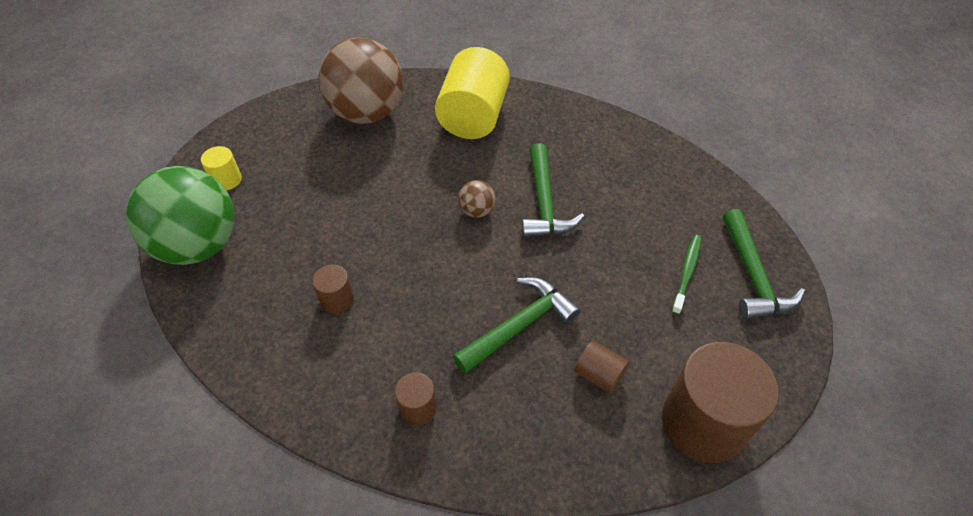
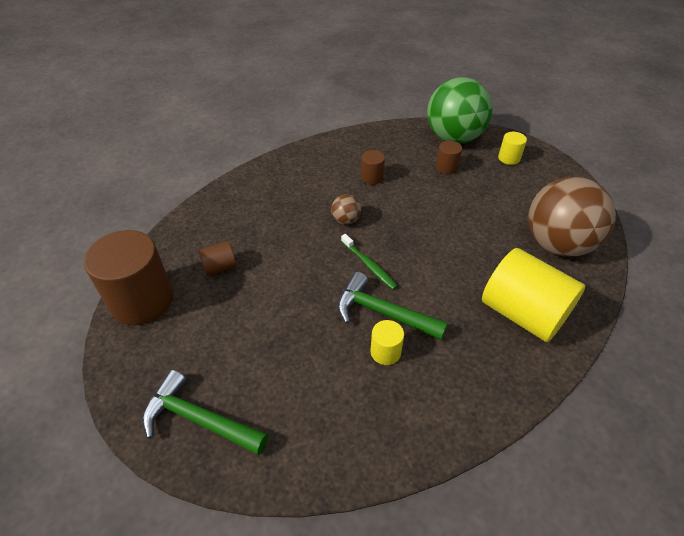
camera: 120 degrees right, 5 degrees down
brown cylinder [395,372,437,425] -> brown cylinder moved to [436,141,462,174]
green hammer [453,277,581,374] -> none
brown ball [458,180,495,218] -> brown ball moved to [331,194,361,225]
green toothbrush [672,235,701,315] -> green toothbrush moved to [341,234,398,290]
none -> yellow cylinder [370,320,404,365]

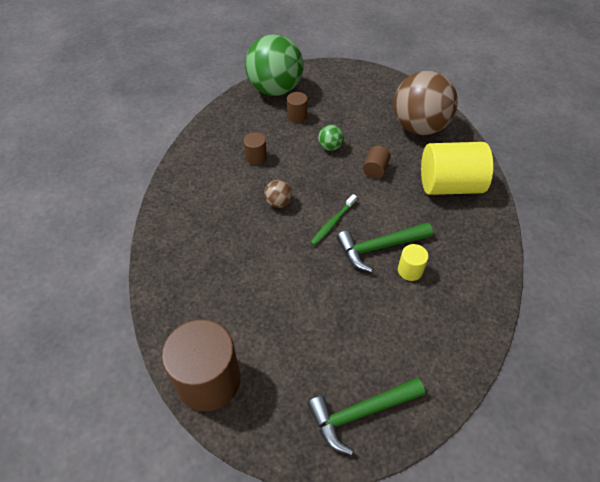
camera: 45 degrees left, 5 degrees up
brown cylinder [198,241,236,276] -> brown cylinder moved to [363,146,391,178]
green toothbrush [341,234,398,290] -> green toothbrush turned 120 degrees clockwise [310,194,357,246]
yellow cylinder [498,132,527,165] -> none
none -> green ball [318,125,344,151]

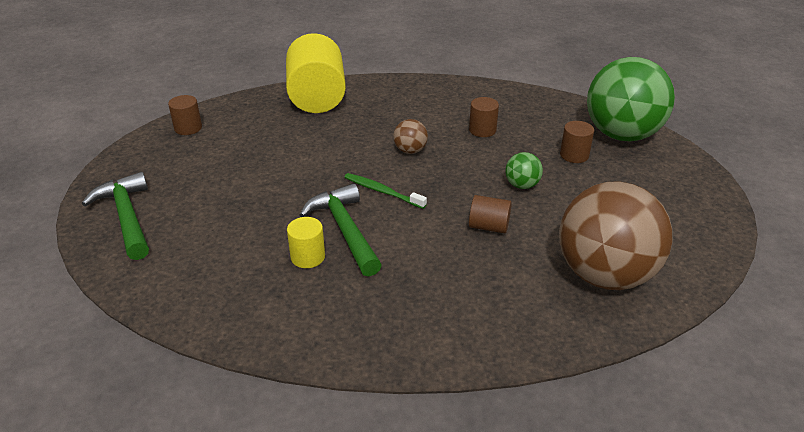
camera: 85 degrees right, 15 degrees down
brown cylinder [162,319,241,412] -> brown cylinder [168,95,202,135], size x0.46
yellow cylinder [421,142,493,195] -> yellow cylinder moved to [286,33,346,113]

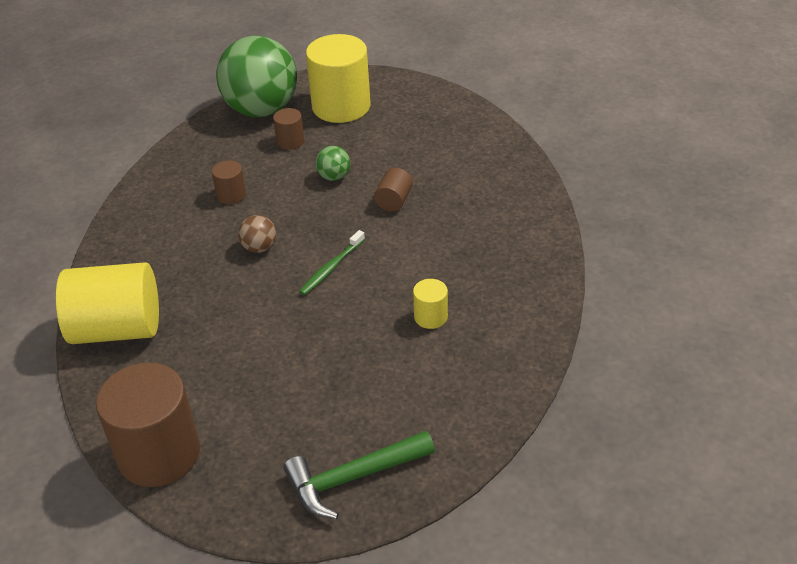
camera: 85 degrees left, 5 degrees up
brown cylinder [168,95,202,135] -> brown cylinder [96,362,200,487], size x2.19
green hammer [299,183,382,277] -> none
brown ball [559,181,672,290] -> none
none -> yellow cylinder [306,34,371,123]

